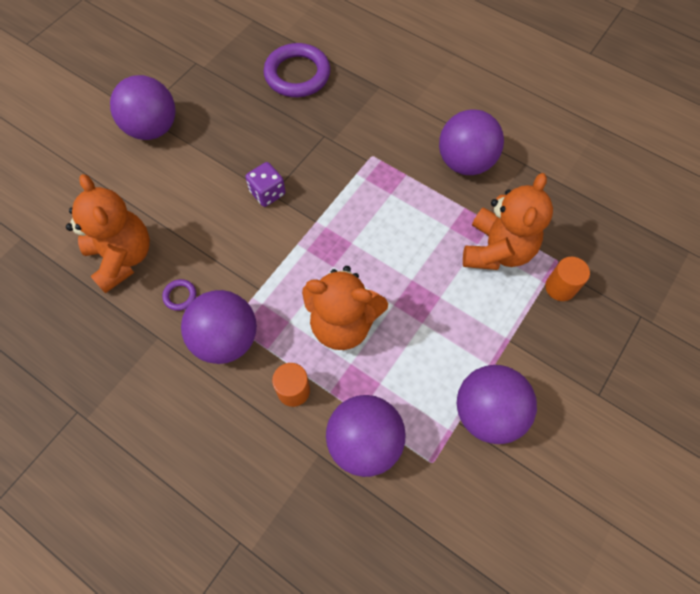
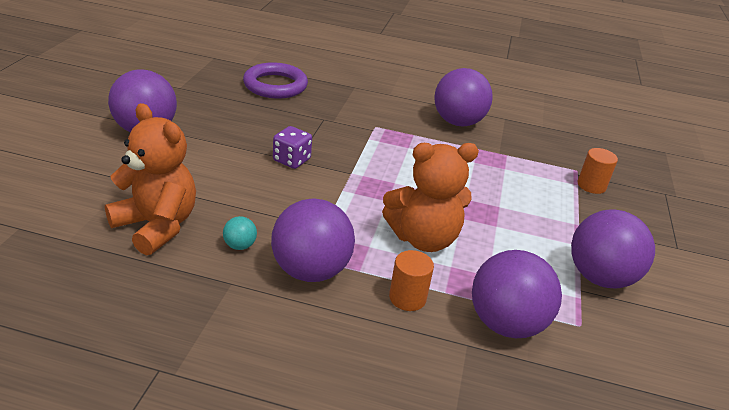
camera: 25 degrees left, 30 degrees down
purple ring [162,279,196,311] -> turquoise ball [223,216,257,250]
orange teddy bear [463,173,553,270] -> none

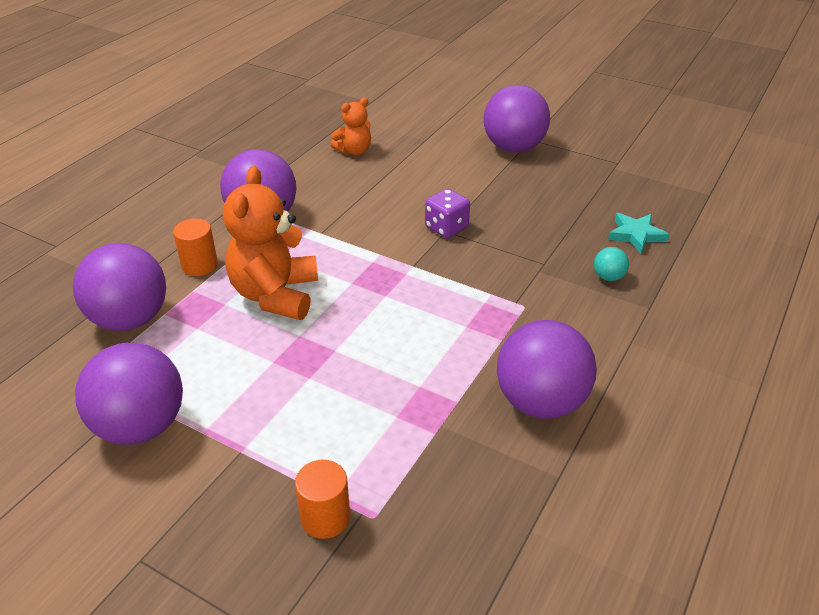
camera: 110 degrees right, 5 degrees up
orange teddy bear [105,103,196,255] -> orange teddy bear [331,98,371,155], size x0.55
turquoise ball [223,216,257,250] -> turquoise ball moved to [594,247,629,281]
purple ring [243,62,308,99] -> turquoise star [608,213,669,253]

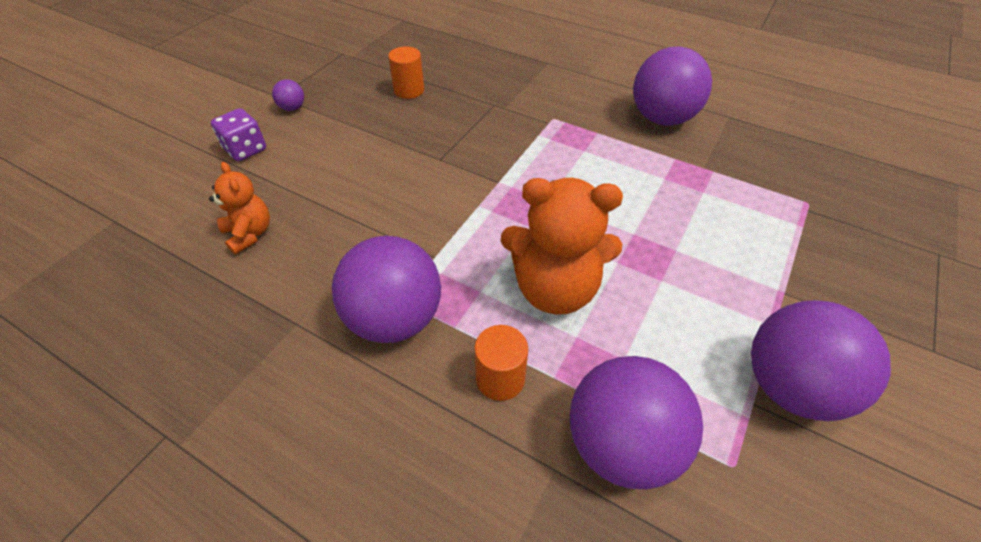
camera: 90 degrees left, 10 degrees up
orange cylinder [295,460,350,539] -> orange cylinder moved to [388,46,424,99]
purple dice [425,189,470,238] -> purple dice moved to [211,108,266,161]
purple ball [484,85,550,153] -> purple ball [272,79,304,111], size x0.42
turquoise ball [594,247,629,281] -> none
turquoise star [608,213,669,253] -> none

